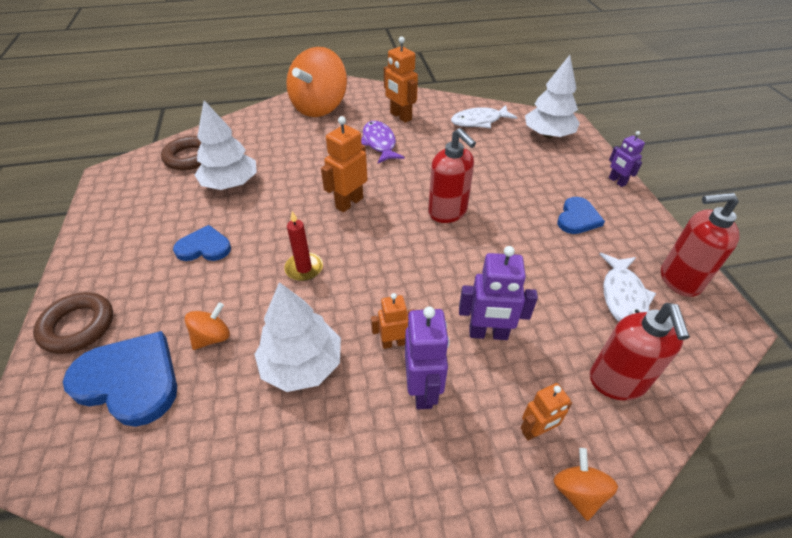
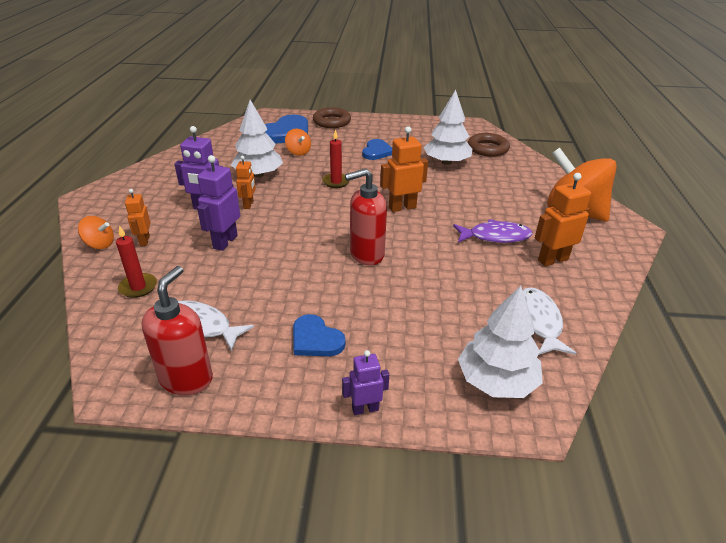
camera: 105 degrees right, 10 degrees down
orange robot [321,116,367,212] -> orange robot turned 75 degrees counterclockwise [380,126,428,212]
red soap dispenser [589,303,690,401] -> red candle [116,225,157,298]

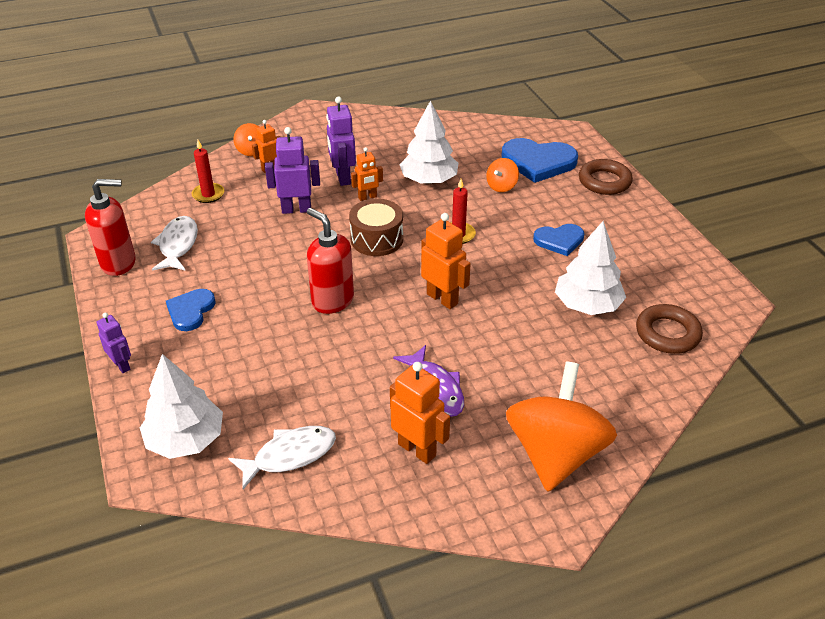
camera: 65 degrees right, 5 degrees up
none -> brown drum [349,199,403,256]

